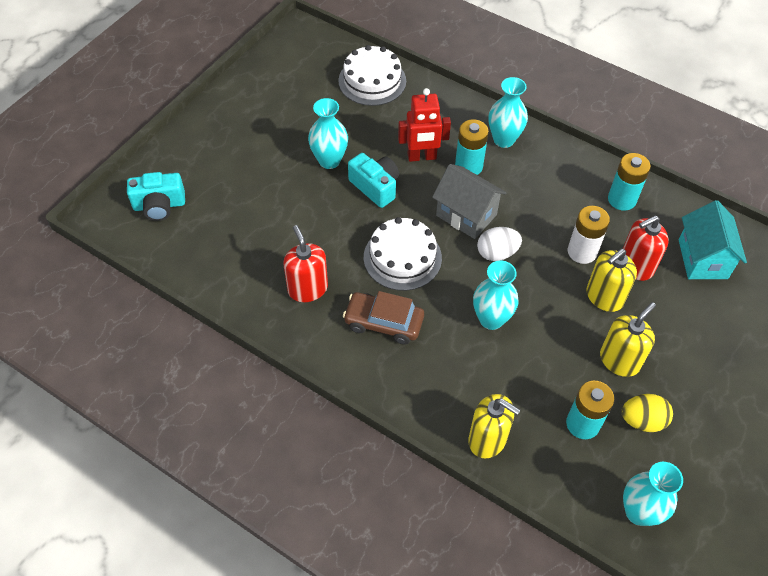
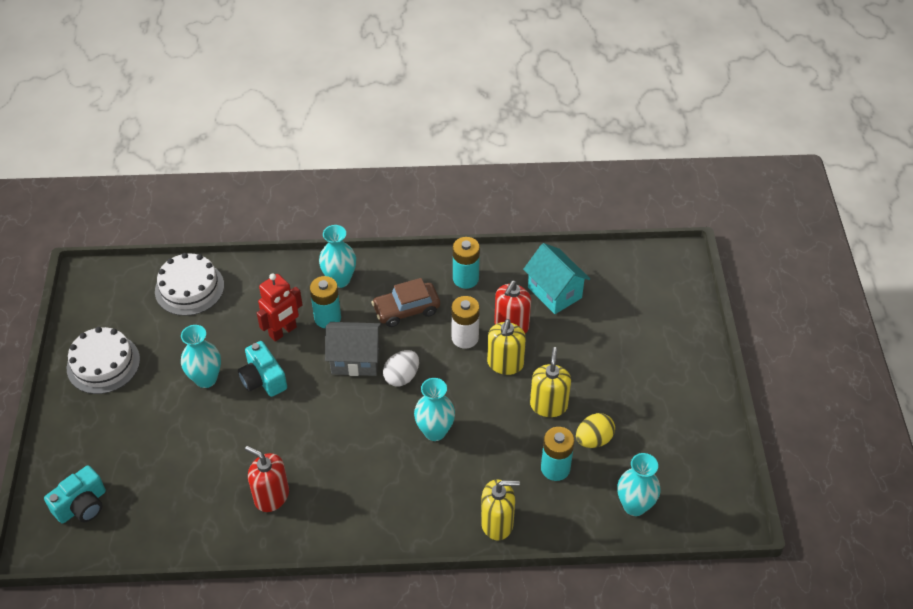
camera: 35 degrees left, 5 degrees down
brown car [343,291,424,345] -> brown car moved to [371,278,440,327]
turquoise camera [348,153,399,208] -> turquoise camera turned 135 degrees counterclockwise [238,341,287,397]
white cake [364,217,442,291] -> white cake moved to [67,327,140,394]

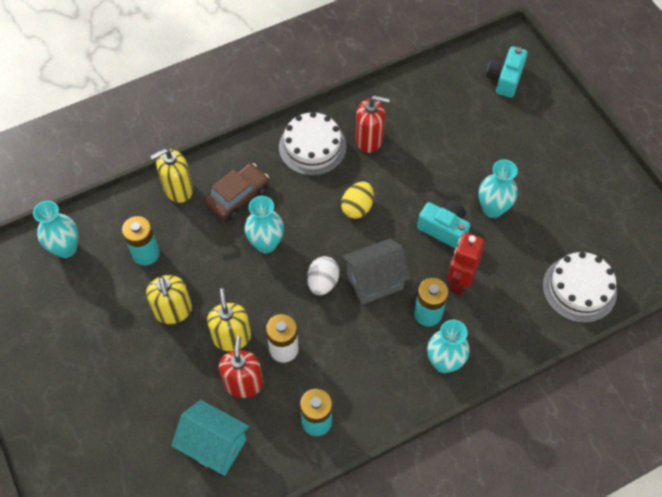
camera: 155 degrees right, 10 degrees up
white cake [67,327,140,394] -> white cake moved to [279,112,346,176]
brown car [371,278,440,327] -> brown car moved to [205,163,269,220]
yellow egg [576,413,615,448] -> yellow egg moved to [341,182,374,219]

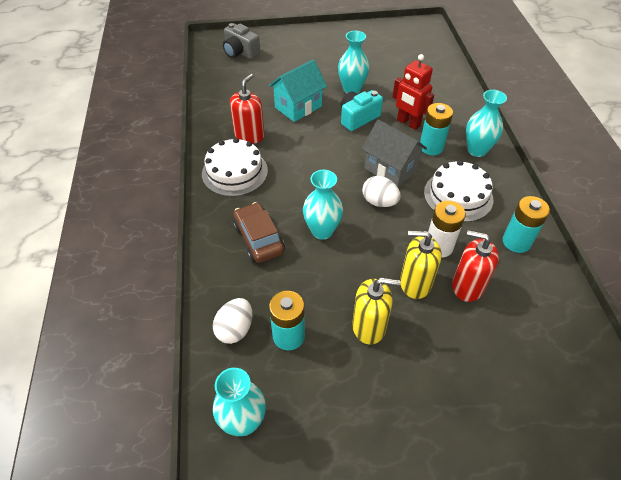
camera: 70 degrees left, 10 degrees down
yellow soap dispenser [150,148,193,203] -> none
turquoise house [171,400,250,475] -> turquoise house moved to [269,60,327,122]
yellow egg [341,182,374,219] -> none
grey house [342,238,411,305] -> grey house turned 45 degrees counterclockwise [362,119,427,187]
turquoise camera [486,46,528,98] -> grey camera [223,23,260,59]
white cake [543,252,617,323] -> white cake moved to [424,160,493,222]
none -> white egg [213,298,252,344]

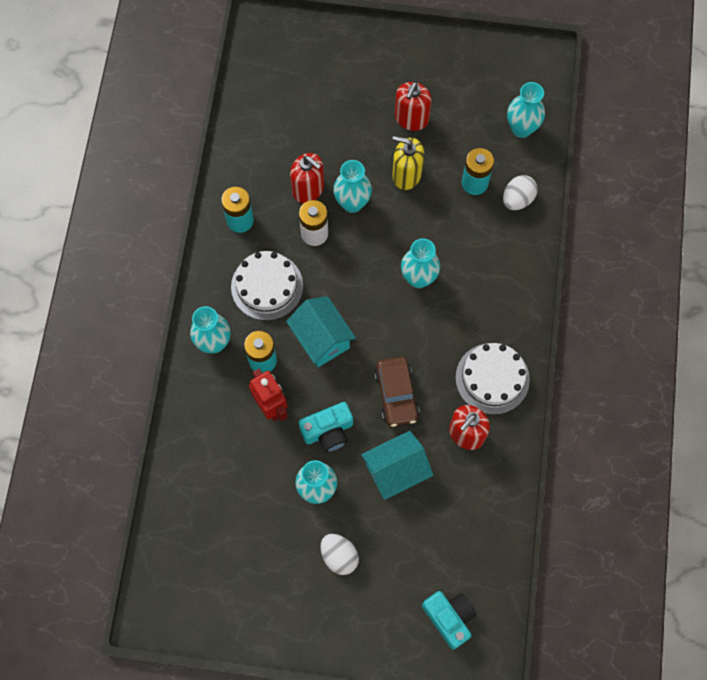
camera: 165 degrees left, 20 degrees up
grey camera [223,23,260,59] -> turquoise camera [422,591,476,649]
brown car [233,202,285,263] -> brown car moved to [374,357,420,427]
grey house [362,119,427,187] -> turquoise house [286,296,356,367]
white egg [362,176,401,207] -> white egg moved to [321,534,359,575]
yellow soap dispenser [400,231,442,299] -> turquoise vase [333,160,372,213]
none -> red soap dispenser [395,82,432,131]

